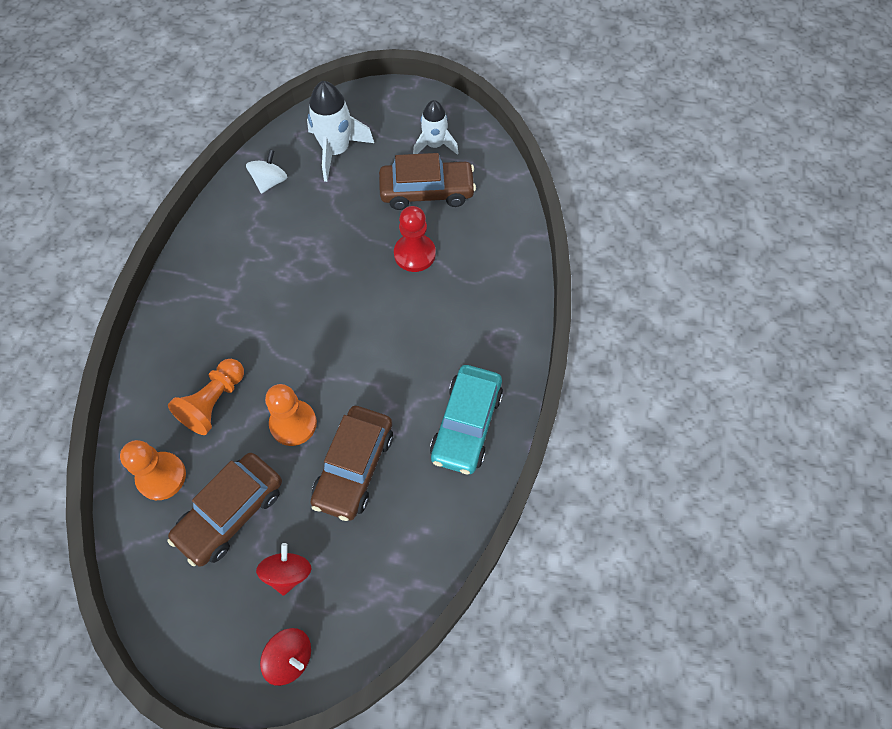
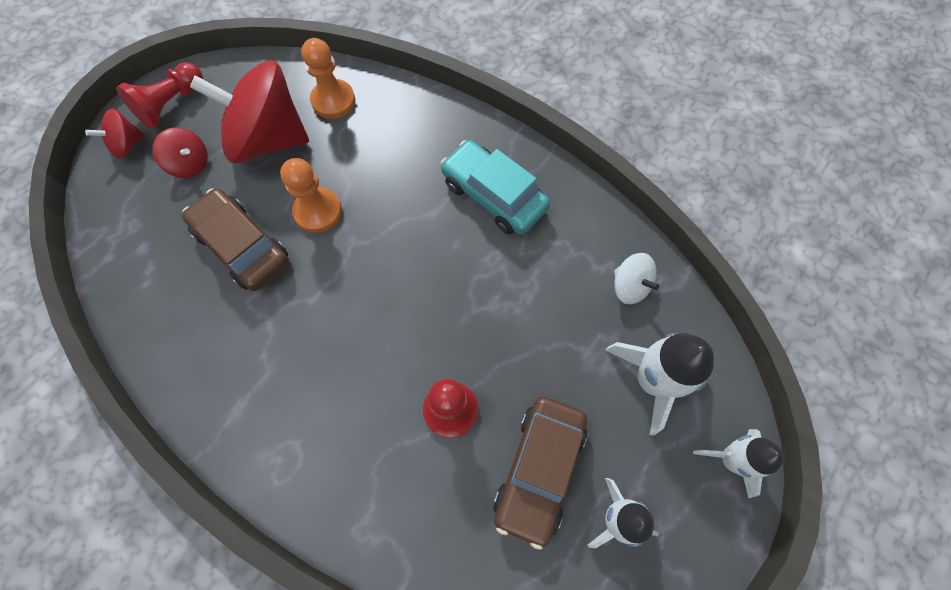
camera: 115 degrees right, 5 degrees up
brown car [167,453,282,566] -> red spinning top [190,60,309,163]
orange pawn [168,359,244,435] -> none
turquoise car [430,365,503,475] -> turquoise car moved to [440,140,550,235]
none -> red pawn [116,62,203,129]
none -> white rocket [693,429,784,498]

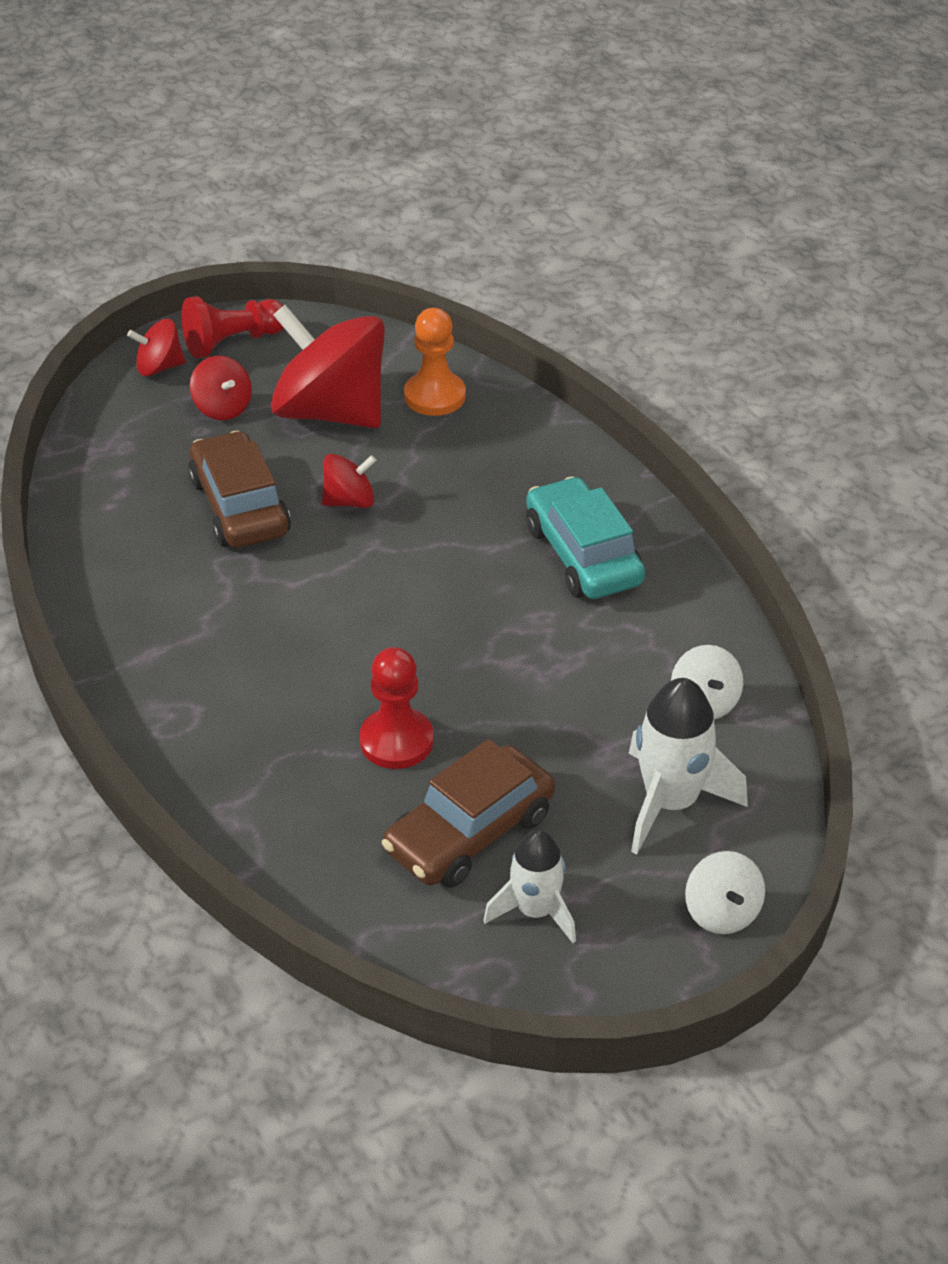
camera: 25 degrees right, 25 degrees down
orange pawn [280,158,342,233] -> red spinning top [322,454,376,508]
white rocket [693,429,784,498] -> white spinning top [685,851,765,934]

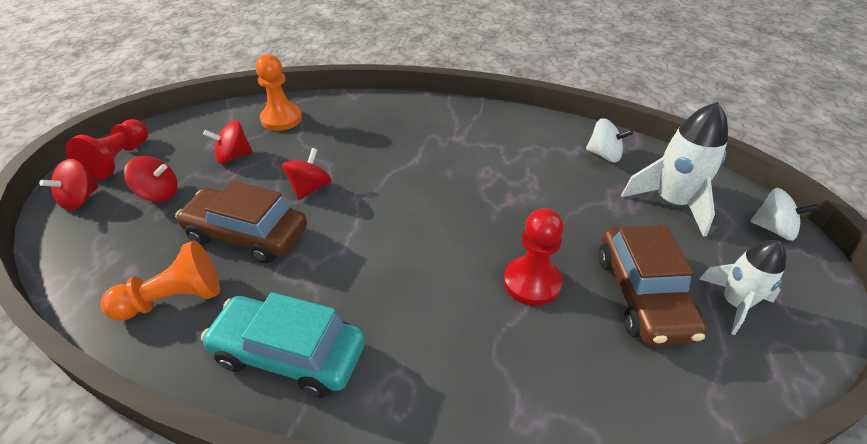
camera: 50 degrees left, 0 degrees up
red spinning top [271,305,385,428] -> red spinning top [203,120,253,164], size x0.46
turquoise car [526,476,645,599] -> turquoise car moved to [201,292,366,398]
none -> orange pawn [101,240,220,321]

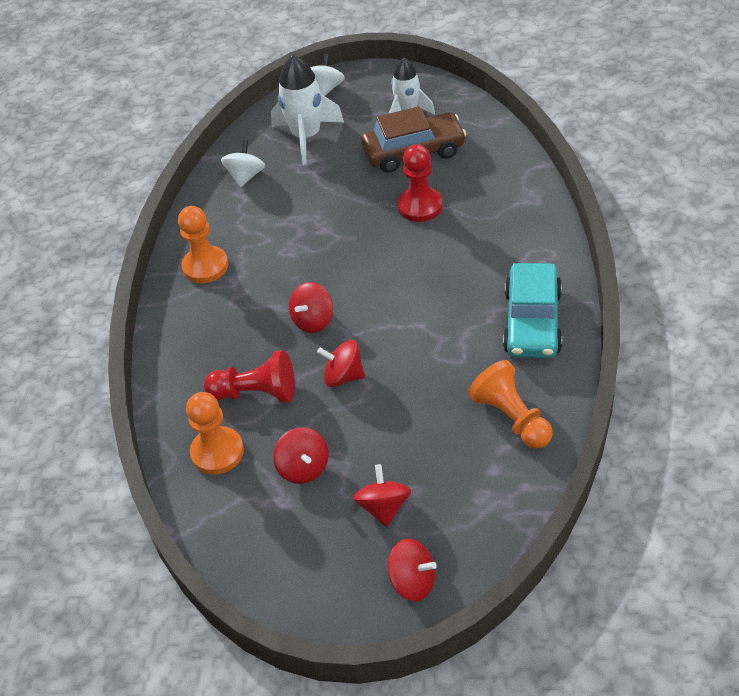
camera: 95 degrees left, 5 degrees up
red pawn [65,119,148,181] -> red pawn moved to [204,350,295,403]
brown car [175,181,307,263] -> none
none -> orange pawn [178,206,228,283]
none -> red spinning top [289,282,333,333]

